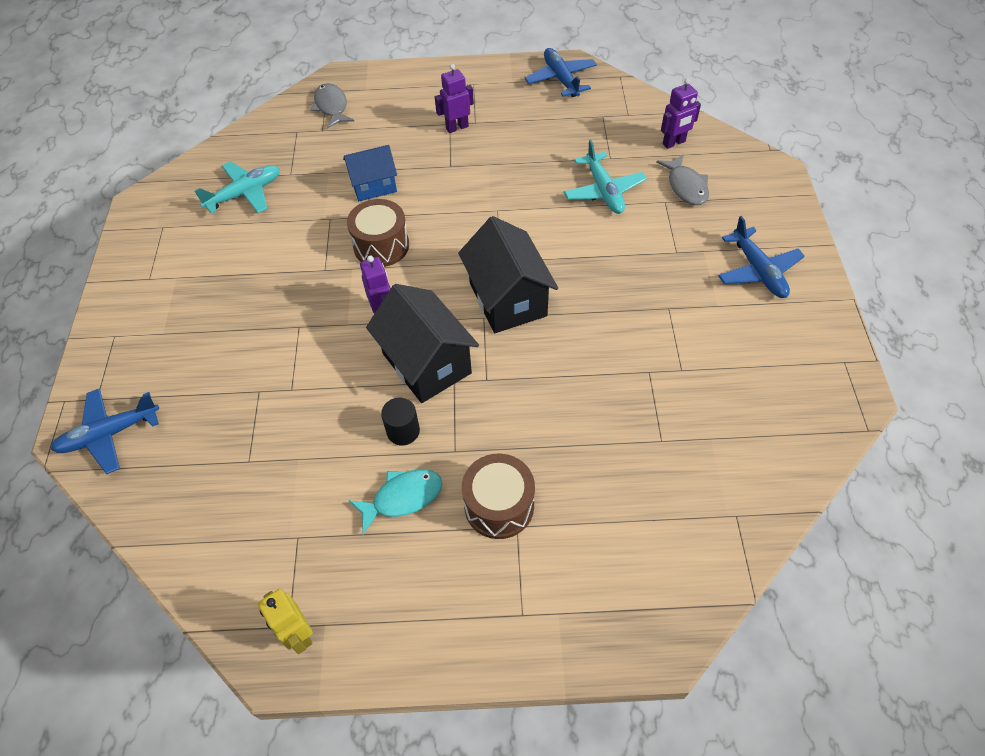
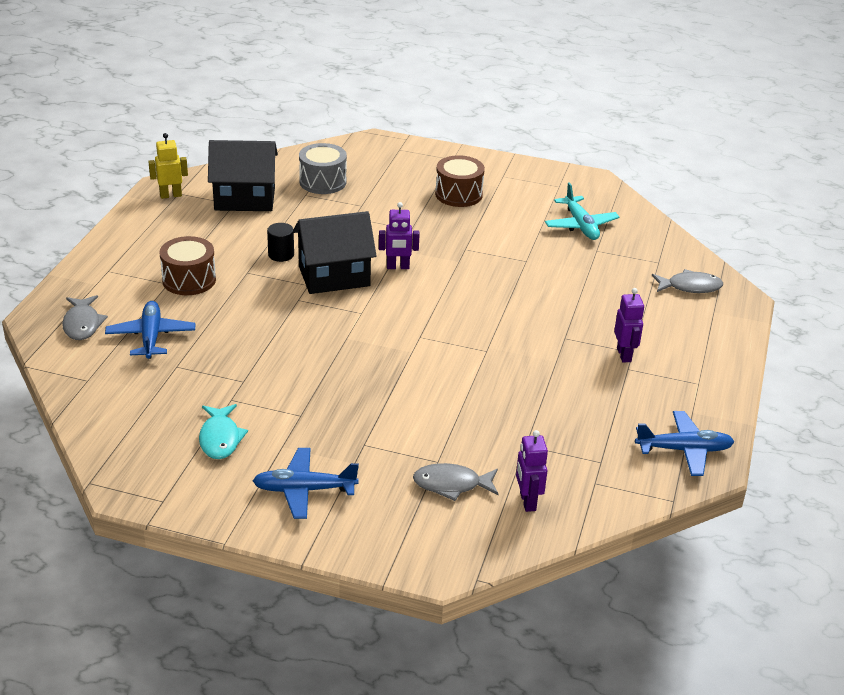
camera: 105 degrees right, 20 degrees down
blue plane [51,389,159,474] -> blue plane moved to [105,301,195,359]
blue house [343,145,397,201] -> none
brown drum [347,199,409,267] -> brown drum moved to [435,155,485,207]
turquoise fish [349,469,442,534] -> turquoise fish moved to [199,404,248,459]
black house [458,216,558,333] -> black house moved to [208,140,278,211]
turquoise plane [564,139,647,214] -> none
none -> grey fish [62,295,108,340]
none -> grey drum [299,143,347,194]

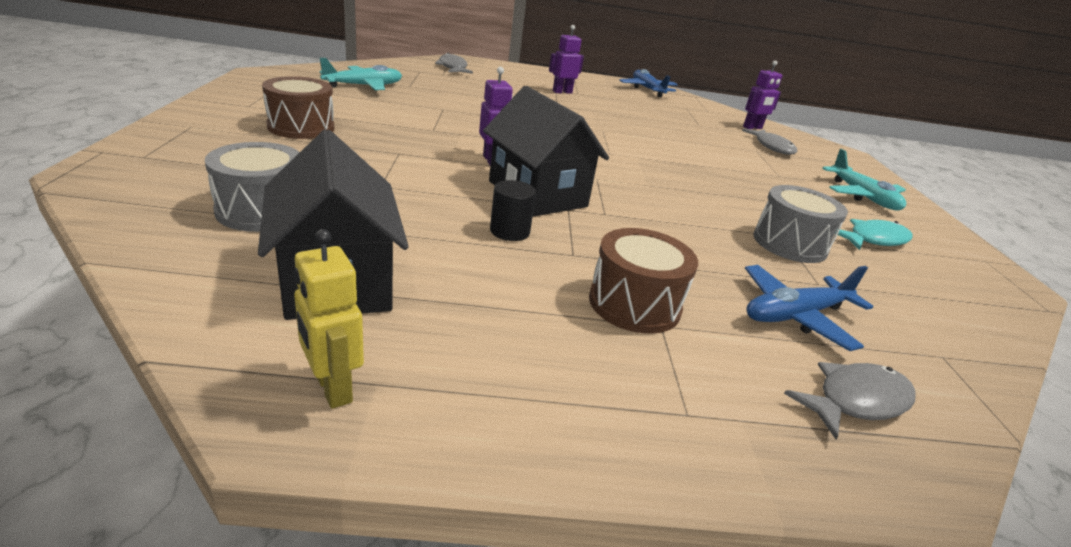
camera: 110 degrees left, 5 degrees down
blue plane [253,448,359,519] -> turquoise plane [822,149,906,210]
none -> grey drum [753,185,848,263]

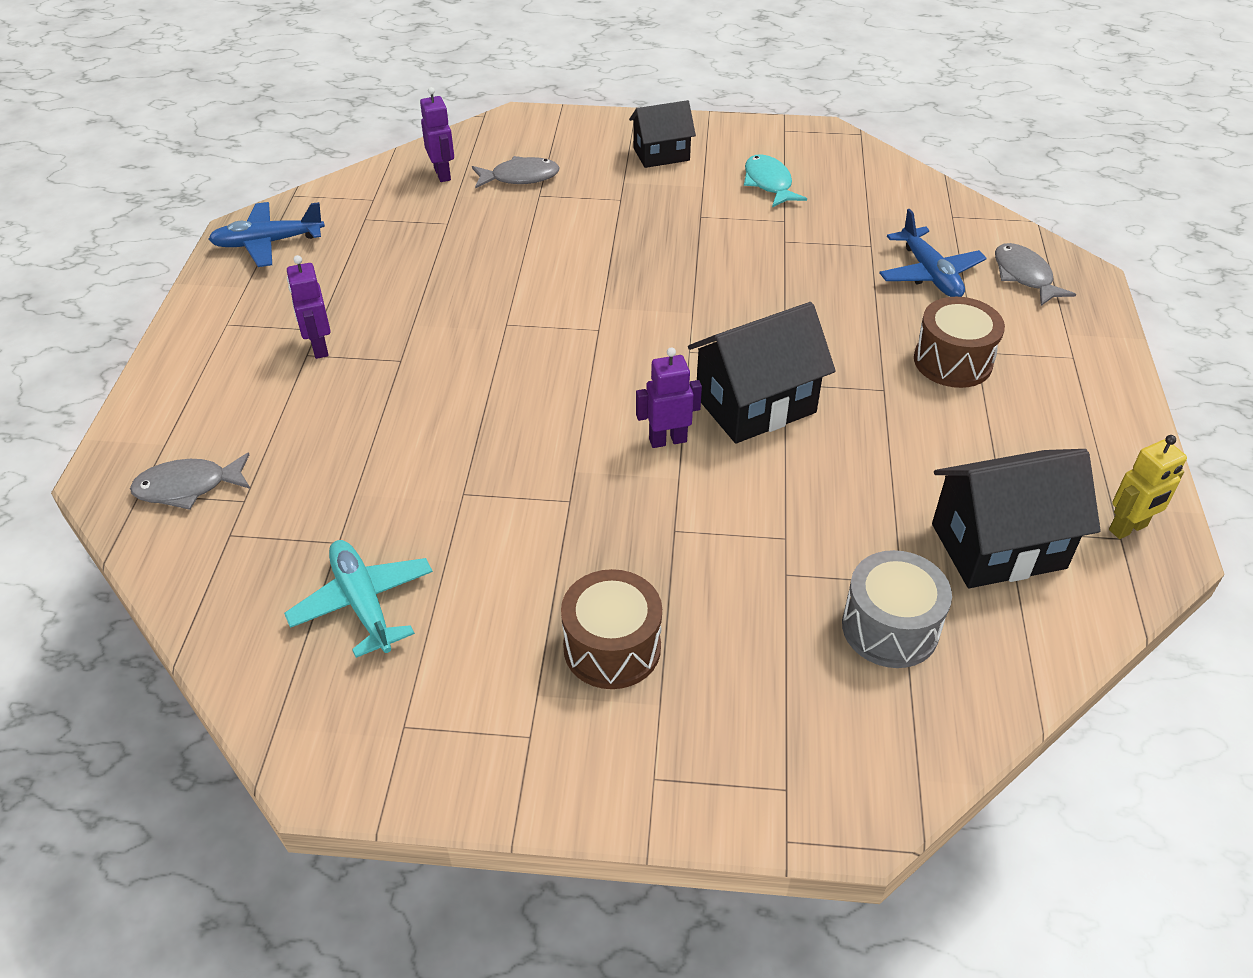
camera: 80 degrees left, 15 degrees up
black cylinder [490,180,536,241] -> none
grey drum [753,185,848,263] -> none
turquoise plane [822,149,906,210] -> black house [629,100,696,168]

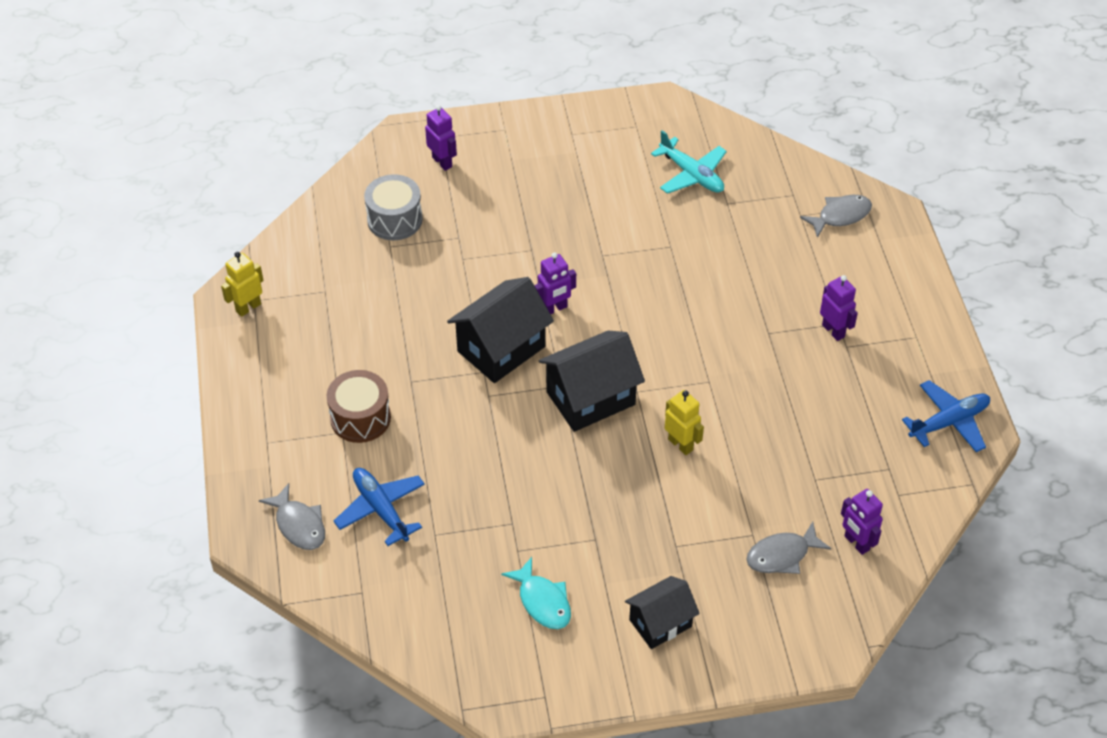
camera: 165 degrees right, 5 degrees up
brown drum [561,569,662,689] -> none
black house [932,449,1101,588] -> black house moved to [539,331,645,432]
none -> purple robot [425,105,457,171]
none -> yellow robot [665,390,704,455]

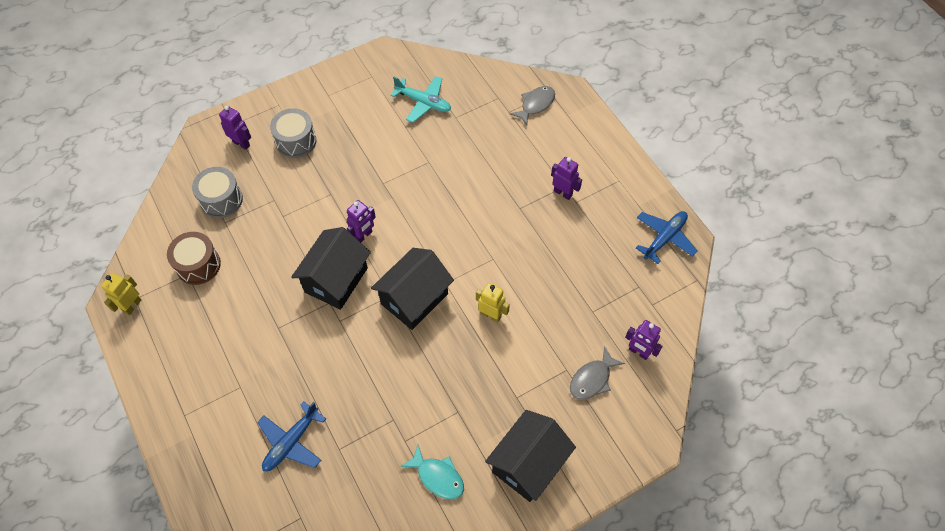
camera: 20 degrees left, 10 degrees up
grey fish [259,483,325,550] -> none
brown drum [327,370,391,443] -> brown drum moved to [167,232,221,285]
blue plane [334,468,425,546] -> blue plane turned 90 degrees counterclockwise [257,401,326,471]
black house [625,576,700,649] -> black house [485,410,576,502], size x1.57
none -> grey drum [270,108,316,158]

